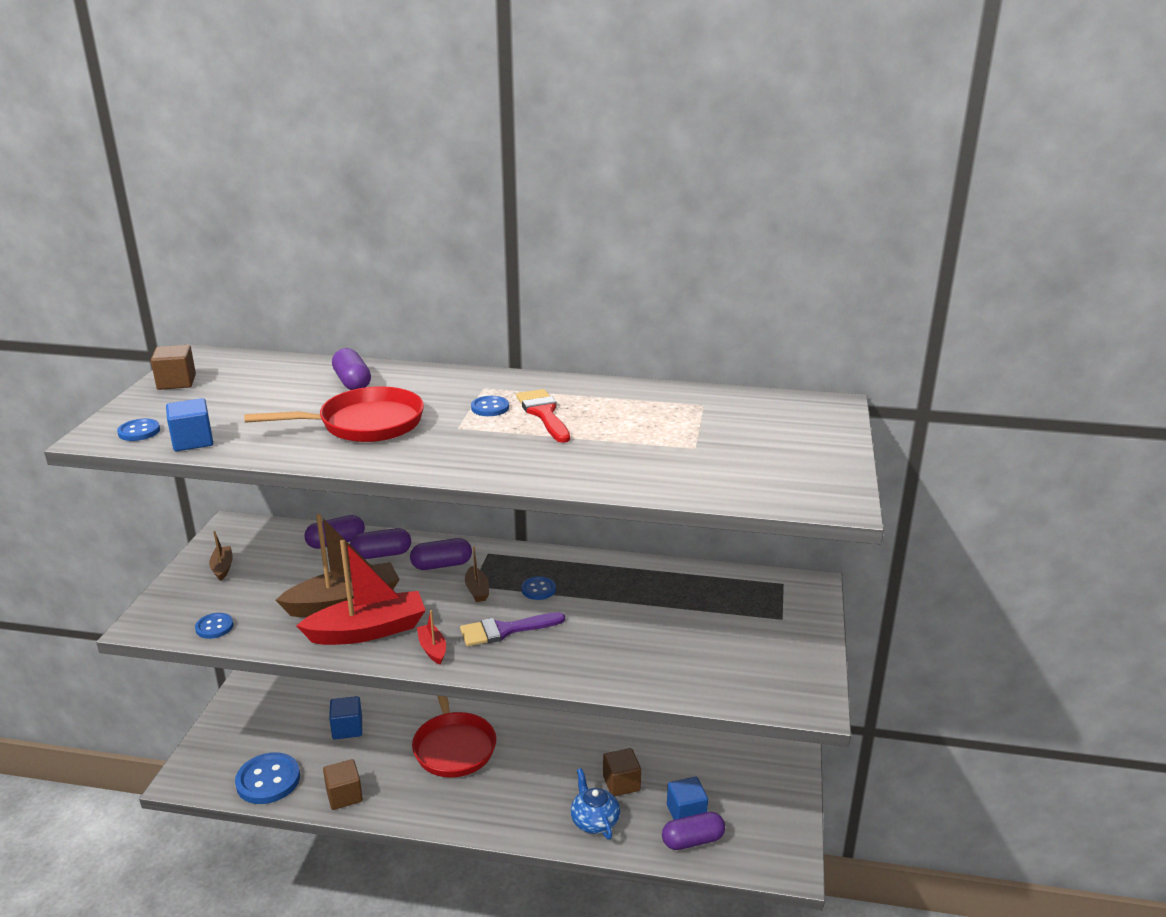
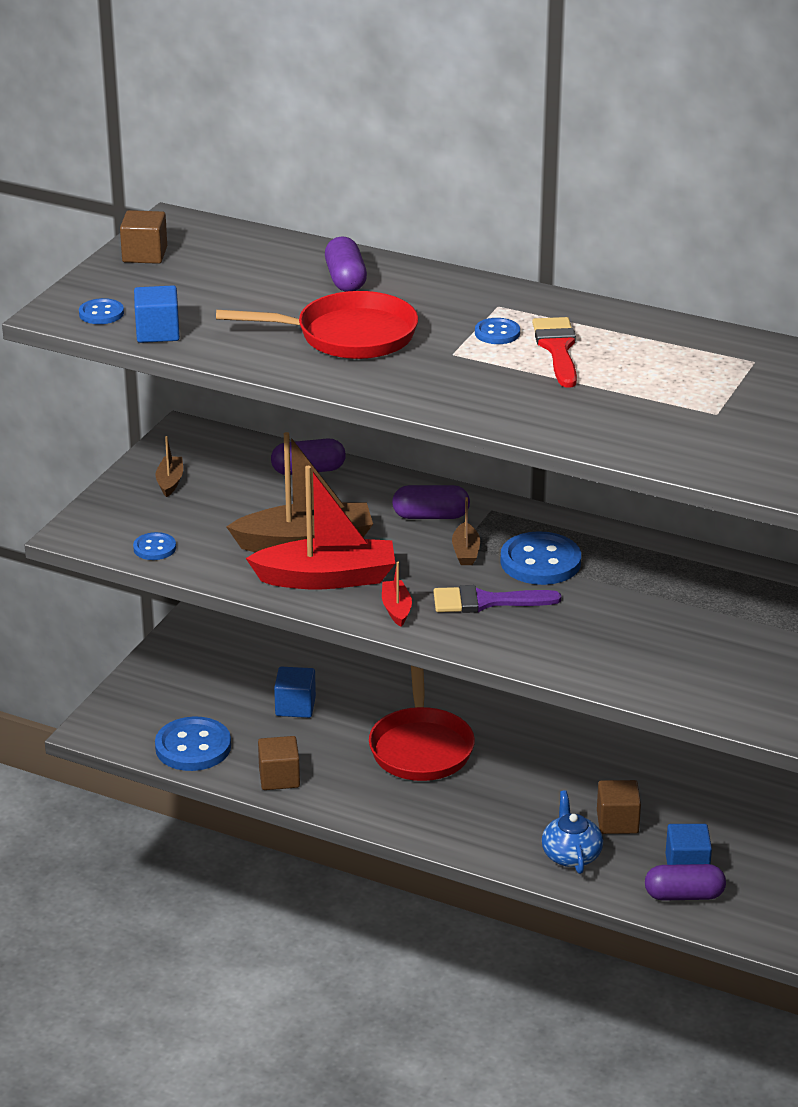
camera: 15 degrees right, 5 degrees up
purple capsule [350,528,411,559] -> none
blue button [521,576,556,600] -> blue button [500,531,581,585], size x1.88

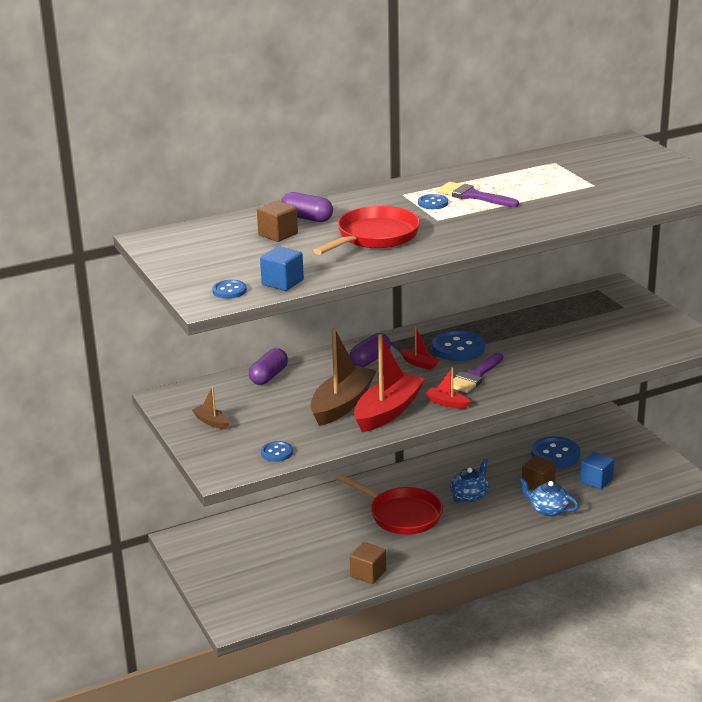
camera: 50 degrees left, 5 degrees down
brown cube [120,210,167,264] -> brown cube moved to [257,201,298,242]
blue button [155,717,231,771] -> blue button moved to [531,437,580,468]
blue cube [274,667,316,718] -> none
brown boat [452,497,480,565] -> red boat [400,327,440,370]
red brush [532,317,577,388] -> purple brush [437,182,519,207]
purple capsule [645,864,726,901] -> none
none -> blue teapot [450,458,489,502]

